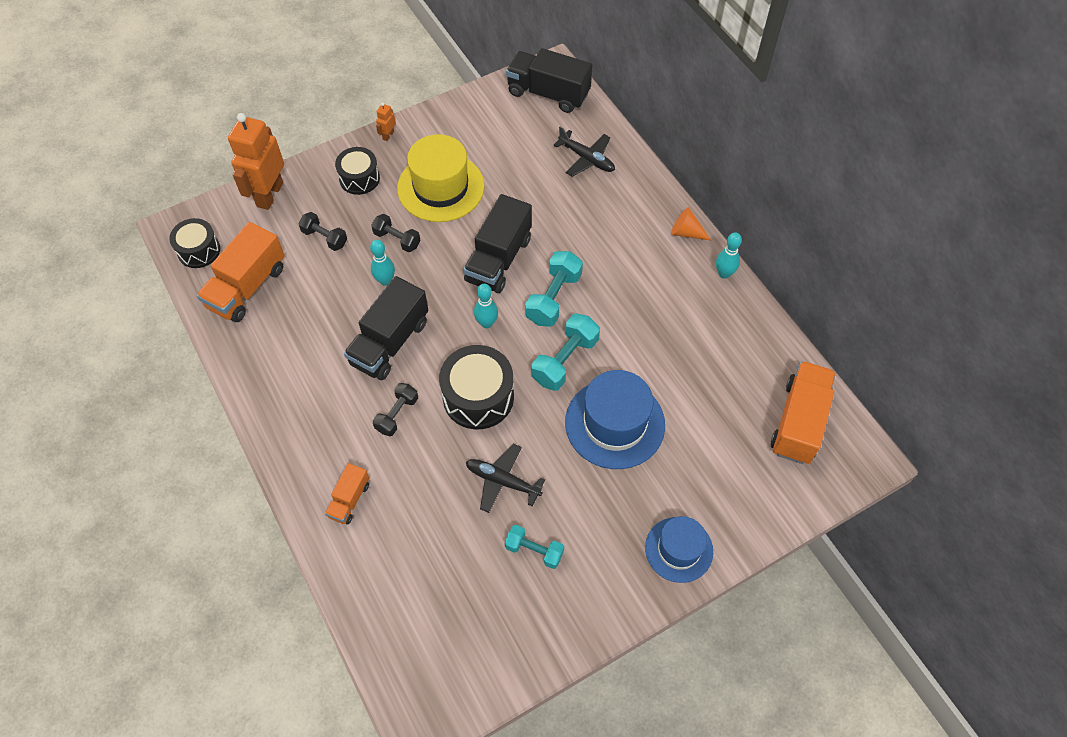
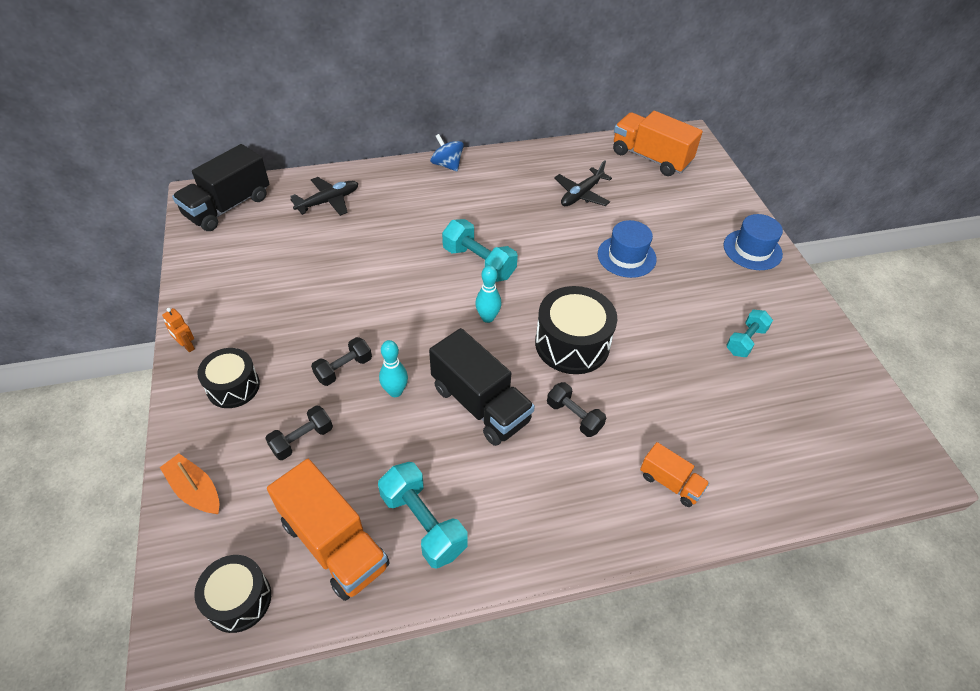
camera: 75 degrees left, 10 degrees down
orange robot [228,113,284,210] -> orange boat [160,454,219,514]
yellow hat [397,134,485,222] -> none
black truck [463,194,532,293] -> none
black plane [466,444,545,513] -> black plane moved to [554,160,612,206]
turquoise dumbbell [532,314,600,391] -> turquoise dumbbell moved to [378,462,468,569]
blue hat [565,370,665,469] -> blue hat [598,220,657,278], size x0.64
orange cone [671,207,712,241] -> blue spinning top [430,134,464,171]
turquoise bowling pin [716,232,742,279] -> none

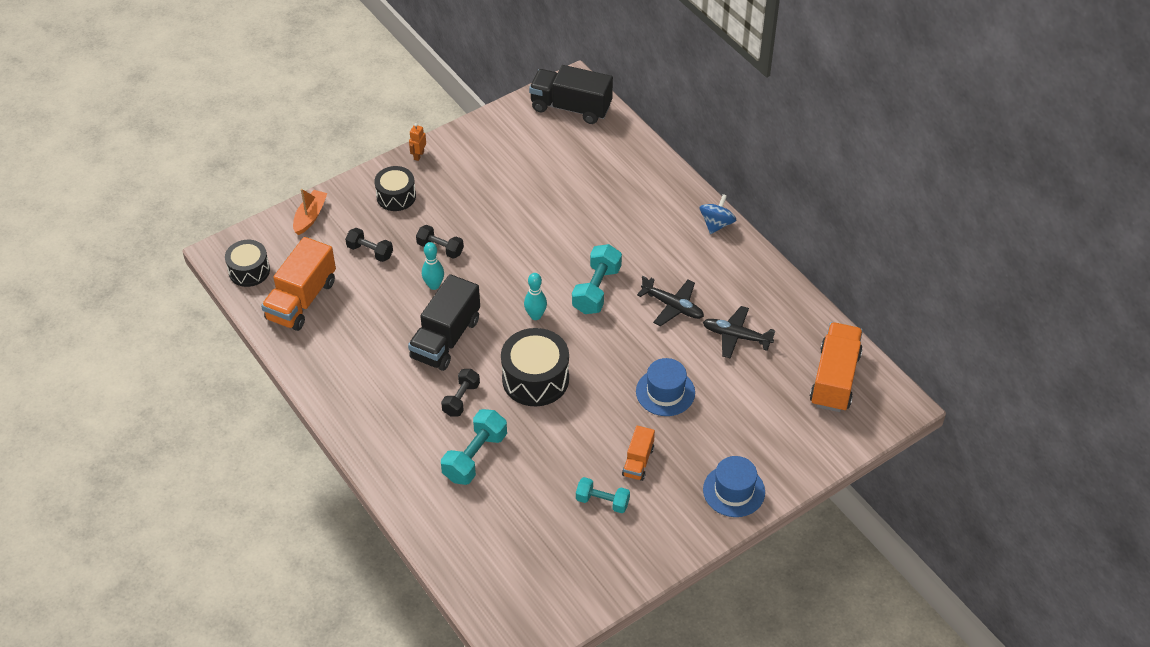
camera: 70 degrees right, 0 degrees up
black plane [290,177,359,216] -> black plane moved to [637,276,704,326]
turquoise dumbbell [378,462,468,569] -> turquoise dumbbell moved to [441,409,507,485]
orange truck [640,442,709,507] -> orange truck moved to [622,426,655,481]

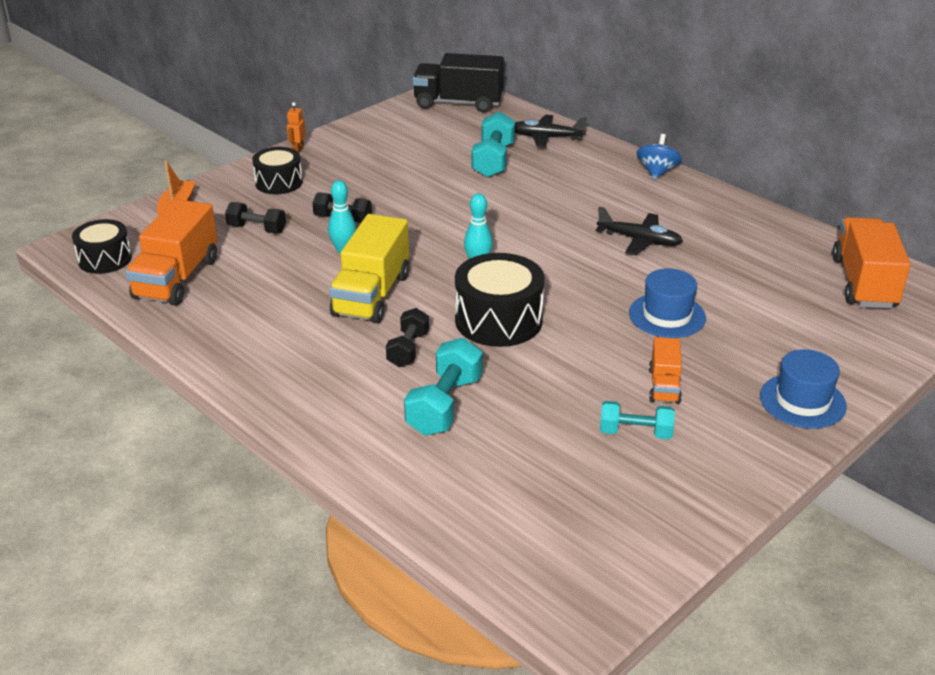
camera: 10 degrees left, 15 degrees down
black truck [408,274,480,371] -> yellow truck [329,214,409,324]
turquoise dumbbell [572,244,622,314] -> turquoise dumbbell moved to [472,111,515,177]
black plane [703,306,775,359] -> black plane moved to [515,115,587,147]

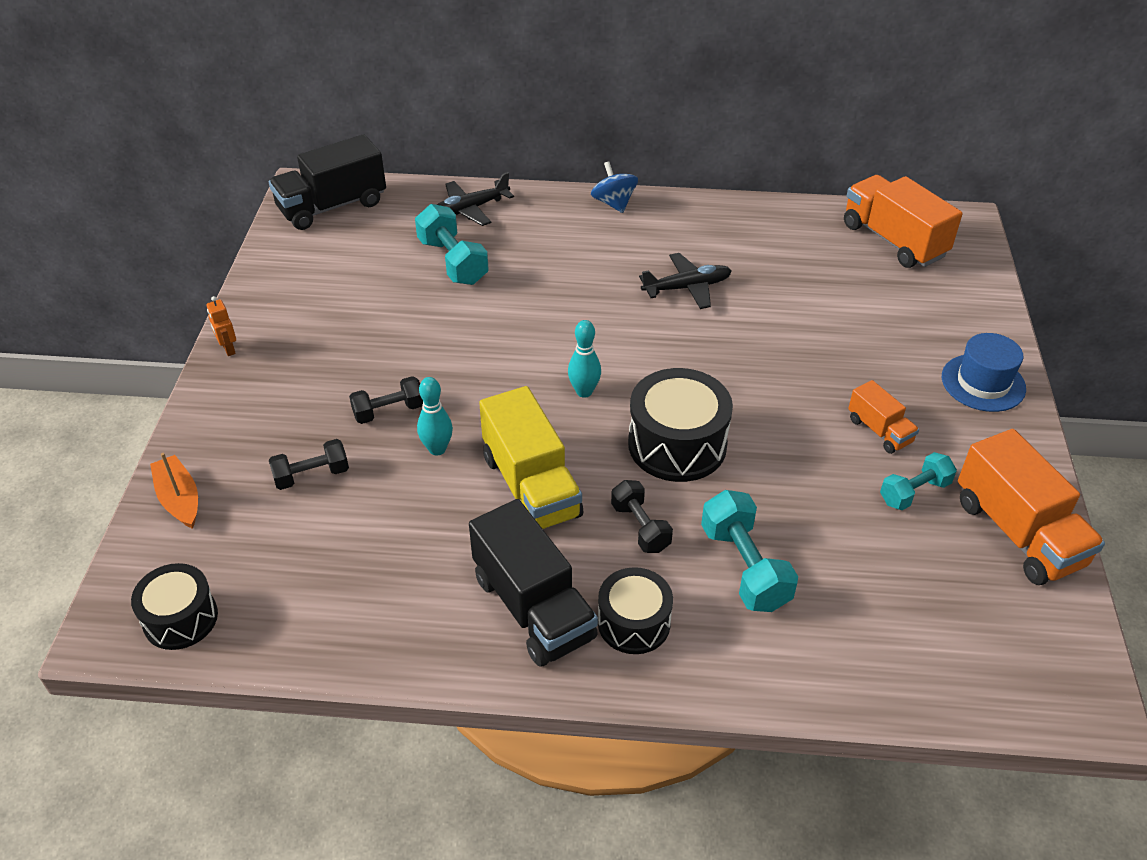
camera: 40 degrees left, 10 degrees up
orange truck [125,199,218,306] -> orange truck moved to [958,429,1105,585]
black drum [252,147,303,194] -> black drum moved to [598,567,673,654]
blue hat [629,268,706,338] -> none
none -> black truck [469,499,598,667]

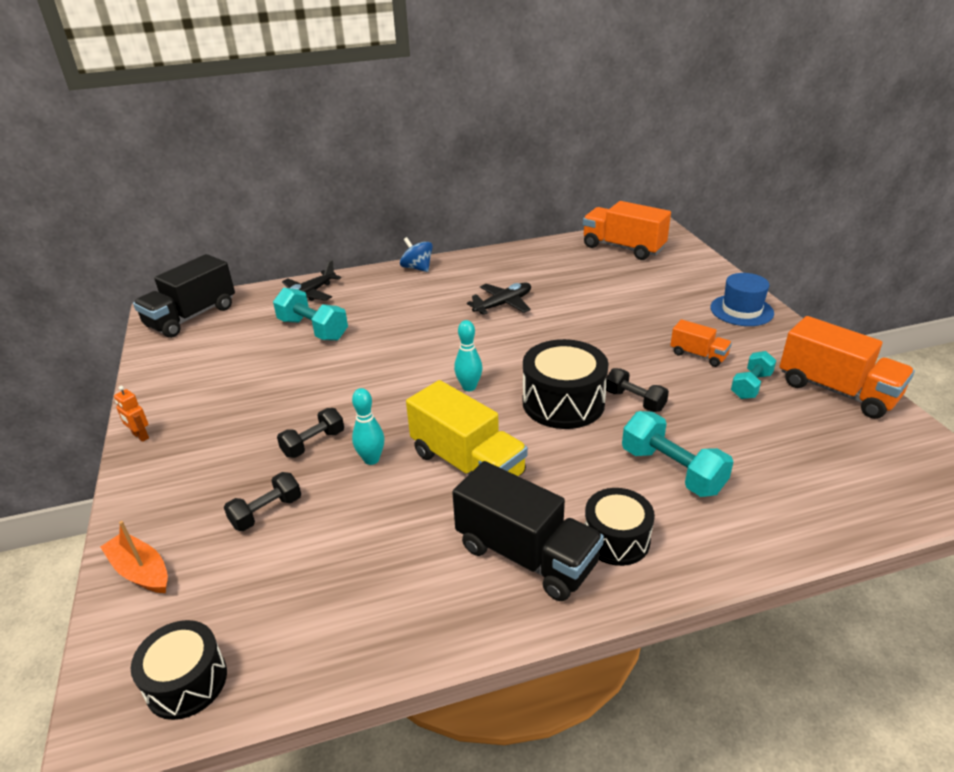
camera: 20 degrees left, 10 degrees down
black dumbbell [611,480,673,553] -> black dumbbell moved to [606,368,669,412]

